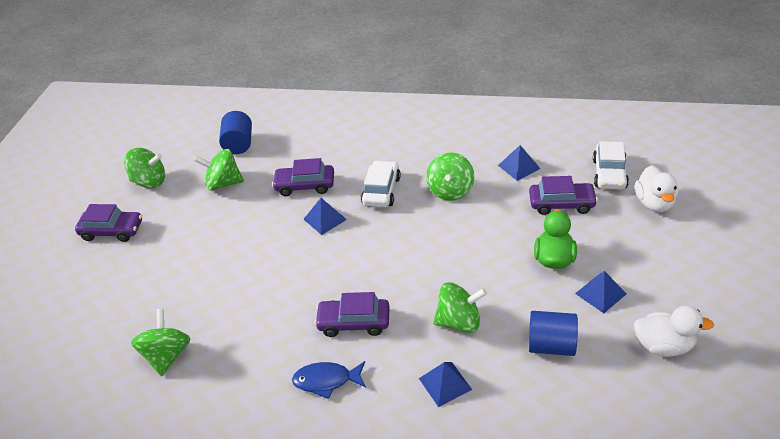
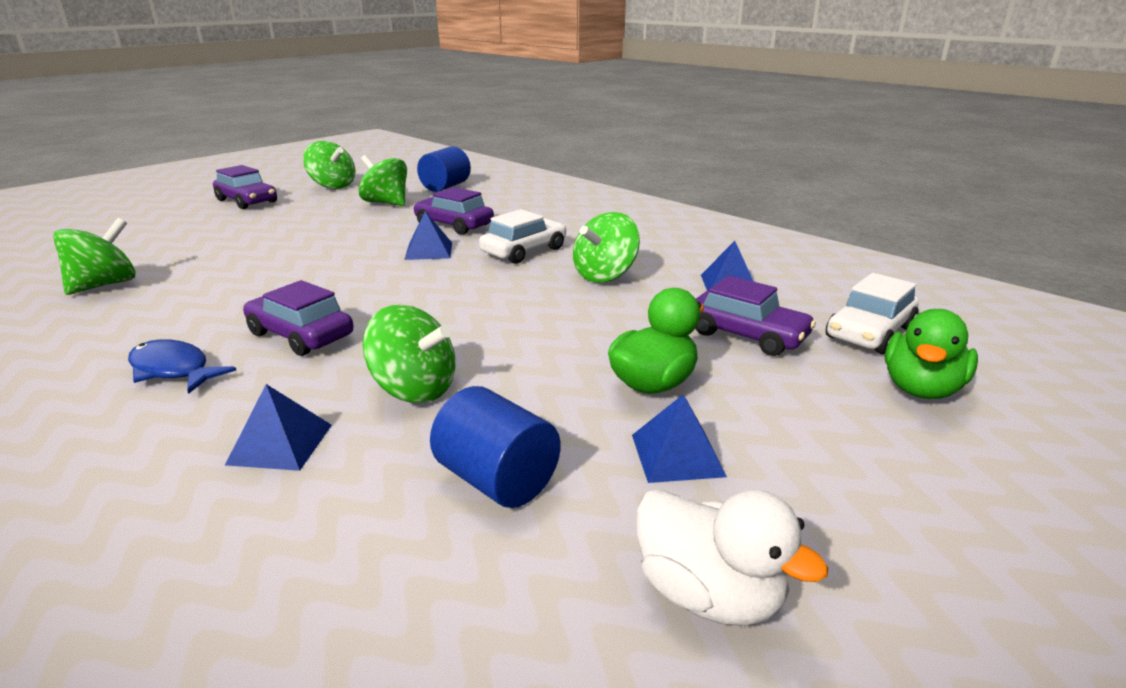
camera: 30 degrees right, 15 degrees down
white duck [635,165,678,212] -> green duck [885,309,978,399]

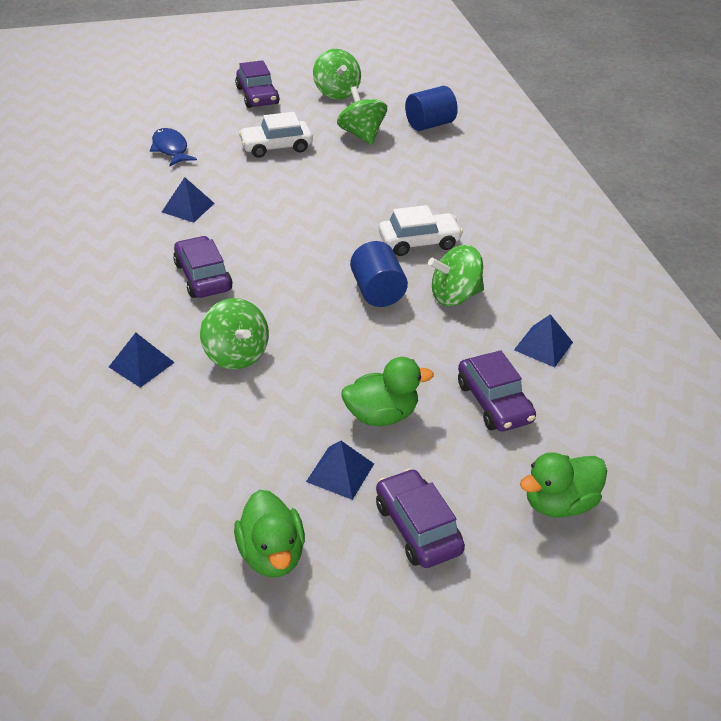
camera: 30 degrees right, 15 degrees up
green spinning top [53,218,136,295] -> none
blue fish [128,339,236,394] -> blue fish moved to [150,128,197,166]
blue pyramid [404,211,452,260] -> blue pyramid moved to [162,177,215,223]
purple car [413,187,494,235] -> purple car moved to [376,468,465,568]
blue cylinder [430,386,561,508] -> blue cylinder moved to [350,241,408,307]
white duck [636,489,828,626] -> green duck [234,490,305,577]
white car [826,273,919,354] -> white car moved to [239,112,313,158]

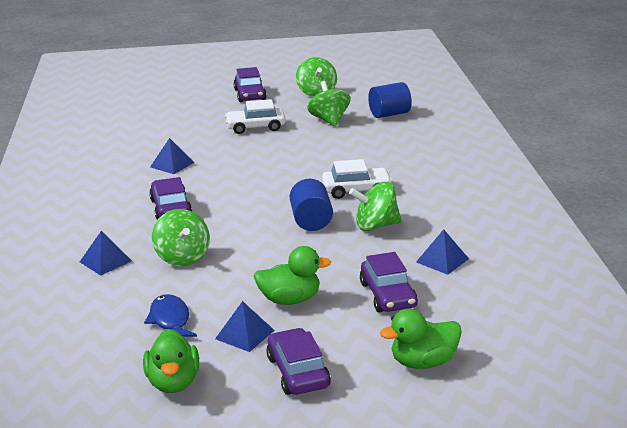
camera: 10 degrees right, 15 degrees down
blue fish [150,128,197,166] -> blue fish moved to [144,294,197,337]

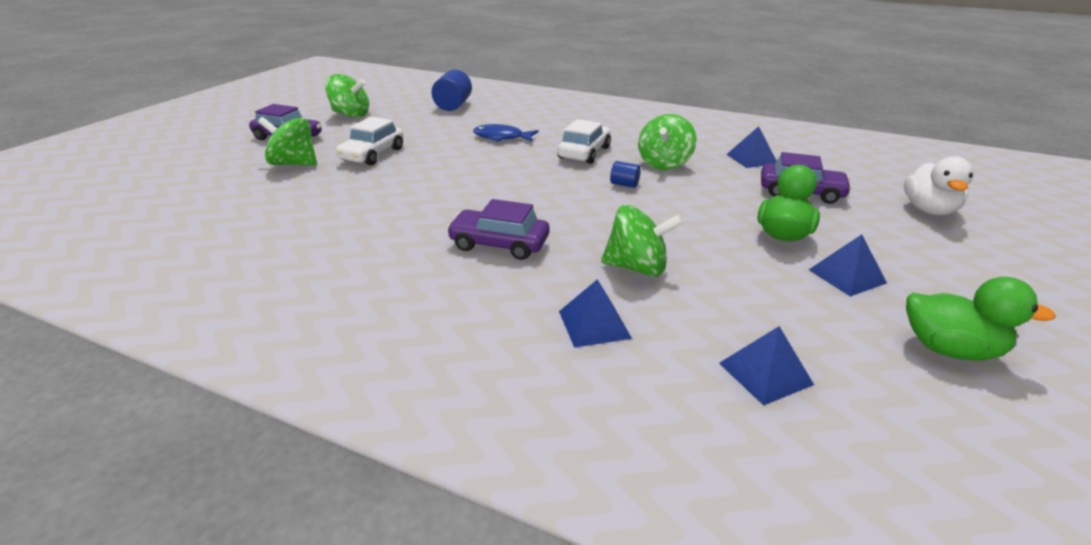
camera: 60 degrees left, 5 degrees up
blue fish [144,294,197,337] -> blue fish moved to [473,124,538,142]
blue pyramid [150,138,194,174] -> blue pyramid moved to [719,326,814,406]
purple car [267,328,331,395] -> none
blue cylinder [290,179,333,231] -> blue cylinder [610,161,641,188], size x0.53
green spinning top [307,81,351,127] -> green spinning top moved to [258,117,317,166]
green duck [380,308,462,369] -> white duck [904,156,973,215]

